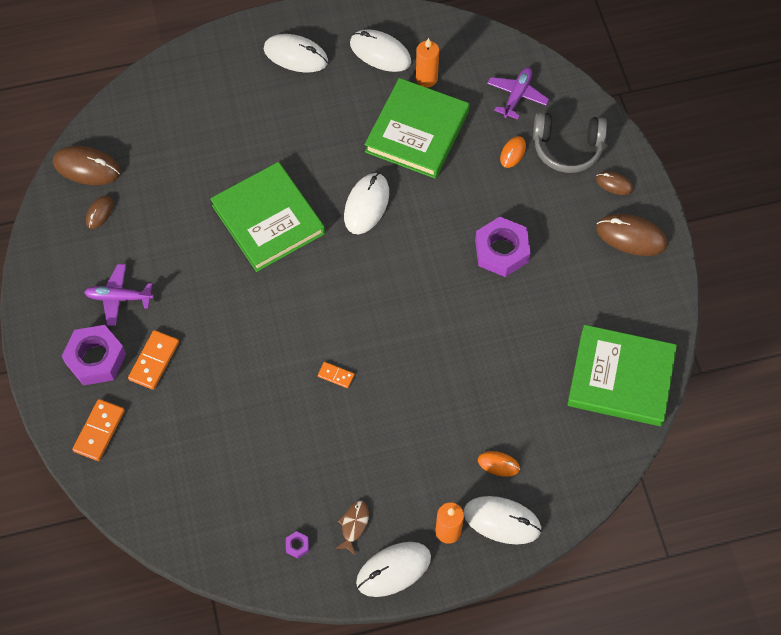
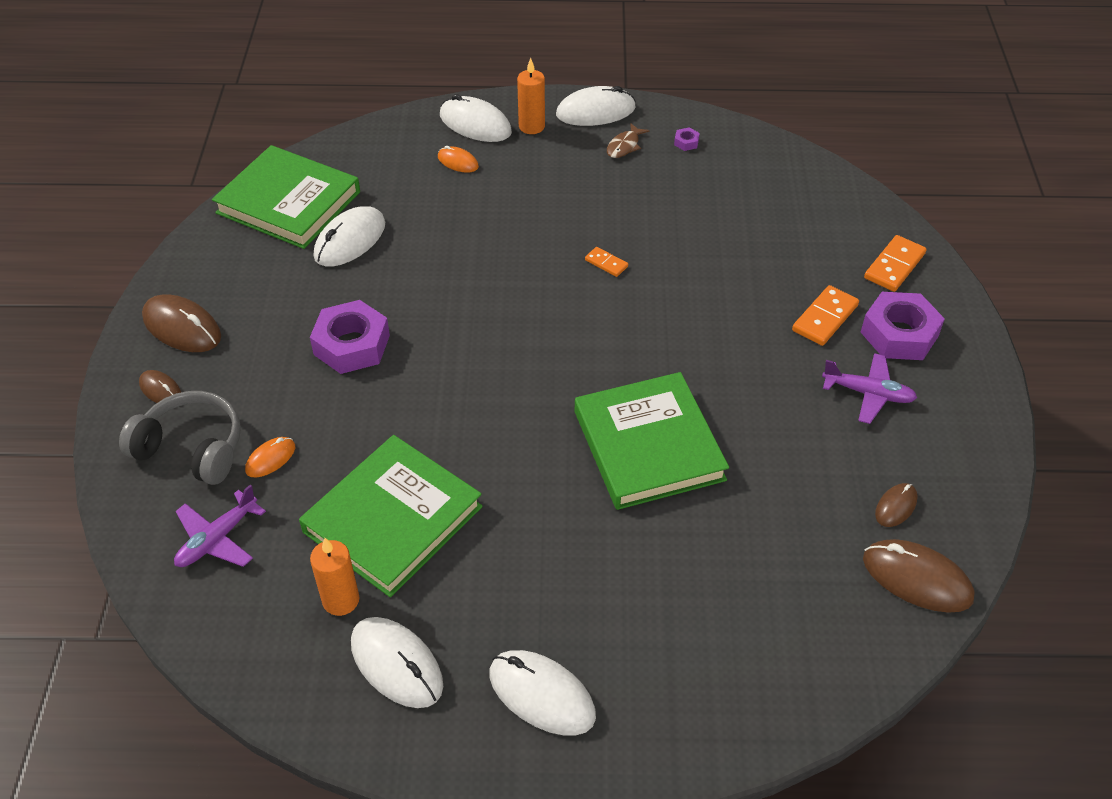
camera: 165 degrees left, 15 degrees down
white mouse [344,173,389,234] -> white mouse moved to [314,206,385,267]

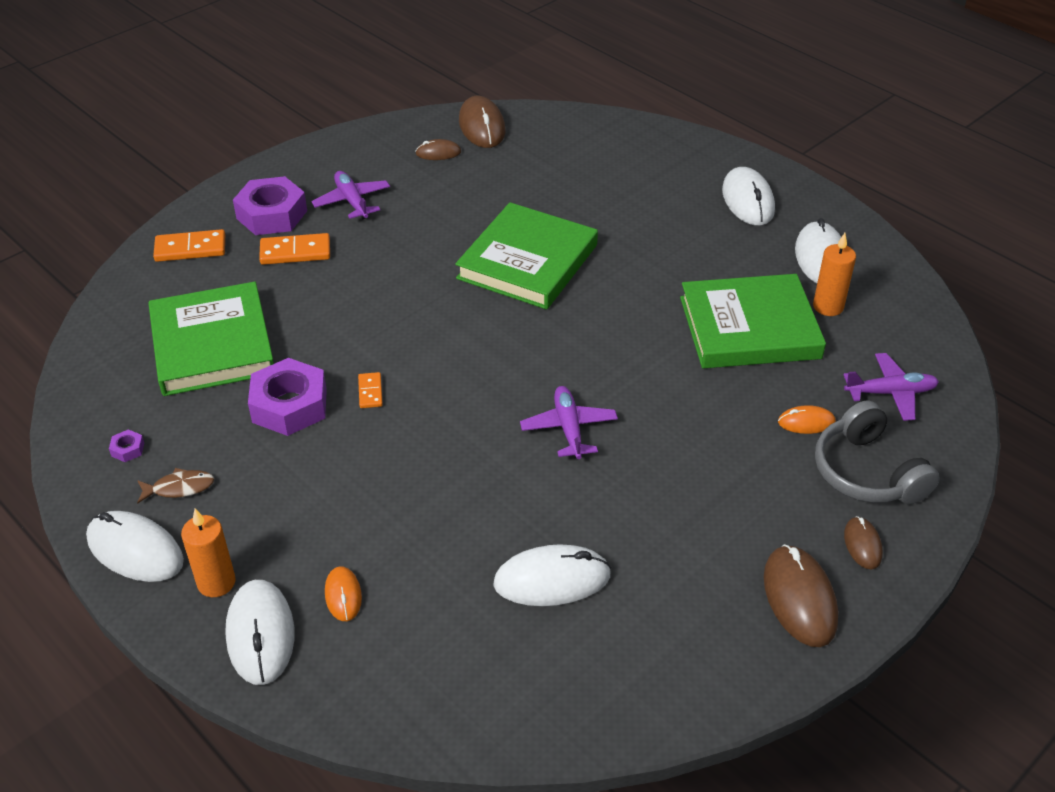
camera: 135 degrees left, 5 degrees down
green book [212,145,360,249] -> green book moved to [148,281,274,396]
purple nut [310,300,390,374] -> purple nut moved to [248,358,327,436]
none -> purple plane [520,386,618,459]

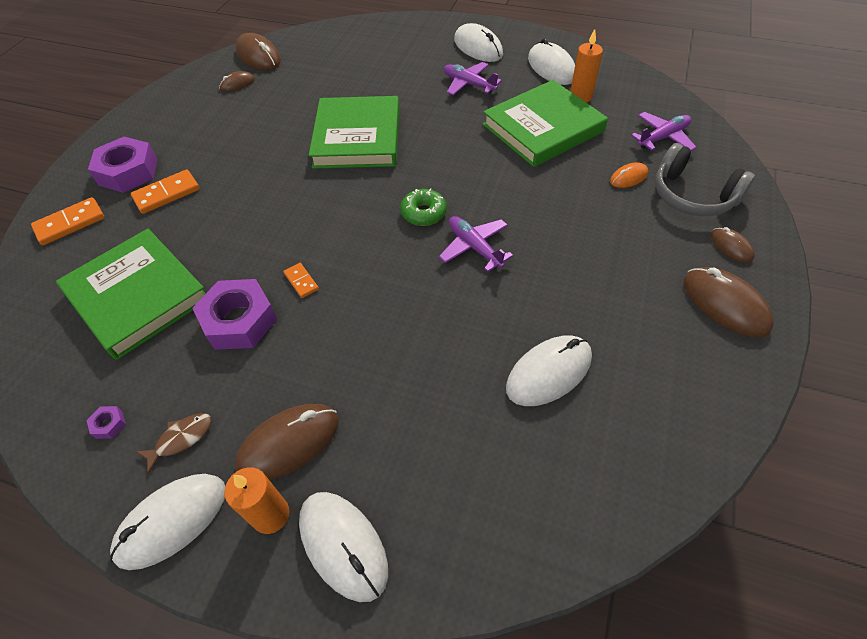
camera: 25 degrees left, 10 degrees up
white mouse [86,511,184,582] -> white mouse turned 45 degrees counterclockwise [110,474,225,570]
purple plane [311,171,390,220] -> purple plane moved to [444,62,502,95]
orange mouse [325,566,362,621] -> none
none -> brown mouse [235,404,339,480]
none -> green donut [400,188,447,226]

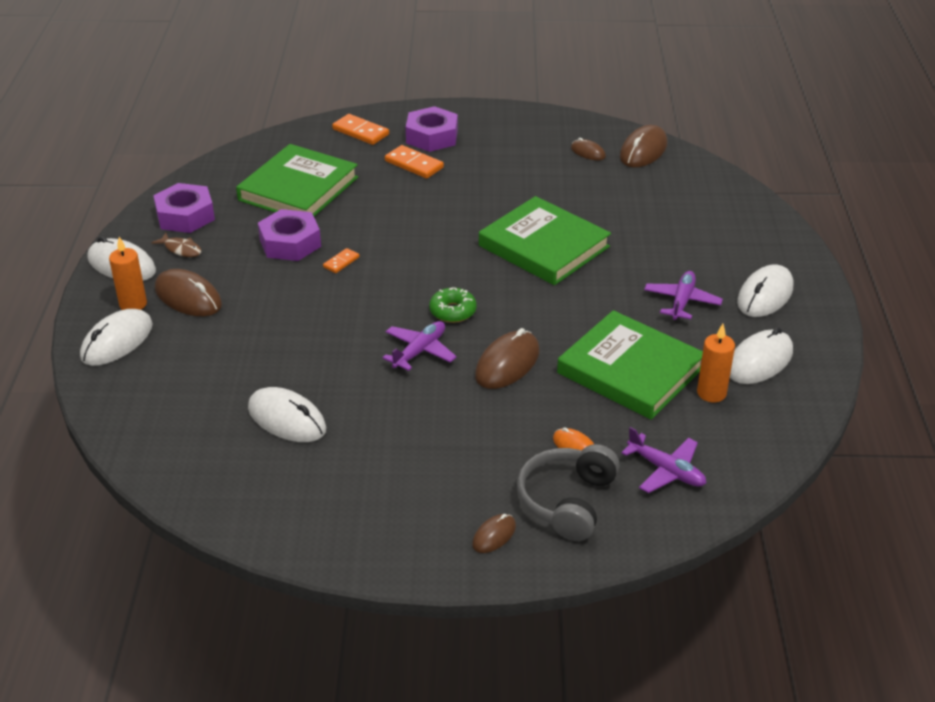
camera: 70 degrees right, 15 degrees down
purple nut [86,406,126,439] -> purple nut [153,183,215,233], size x2.50
green book [309,96,400,169] -> green book turned 60 degrees clockwise [479,196,611,285]
brown mouse [684,267,774,337] -> brown mouse moved to [475,328,540,389]

